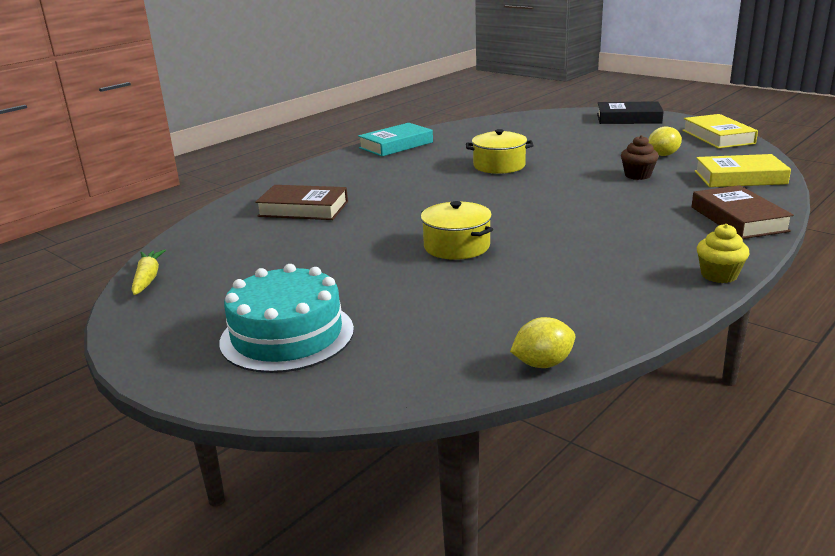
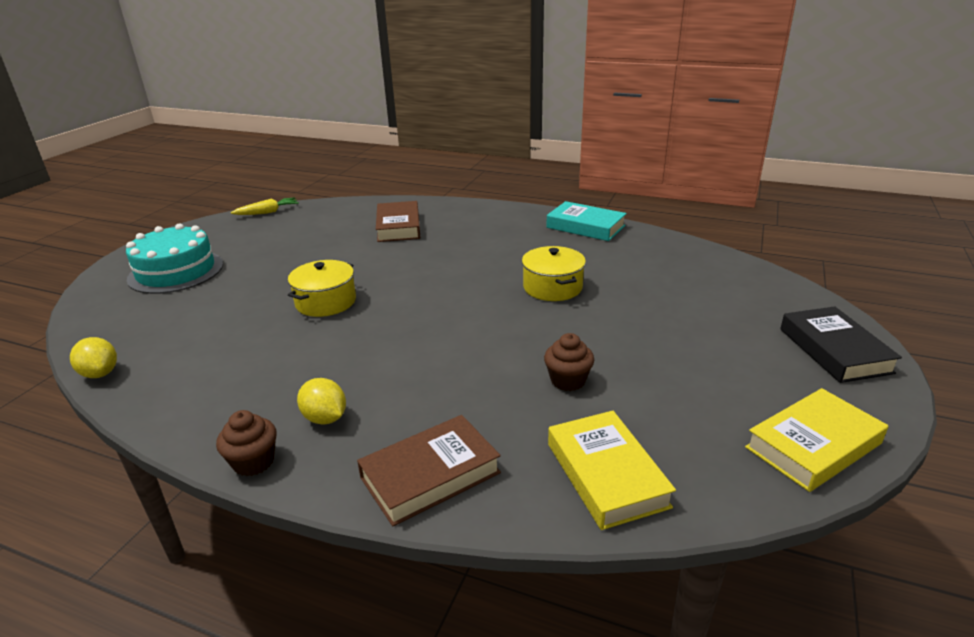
camera: 70 degrees right, 5 degrees up
yellow lemon [648,126,682,156] -> yellow lemon moved to [297,378,346,425]
yellow cupcake [697,224,750,283] -> brown cupcake [216,410,277,476]

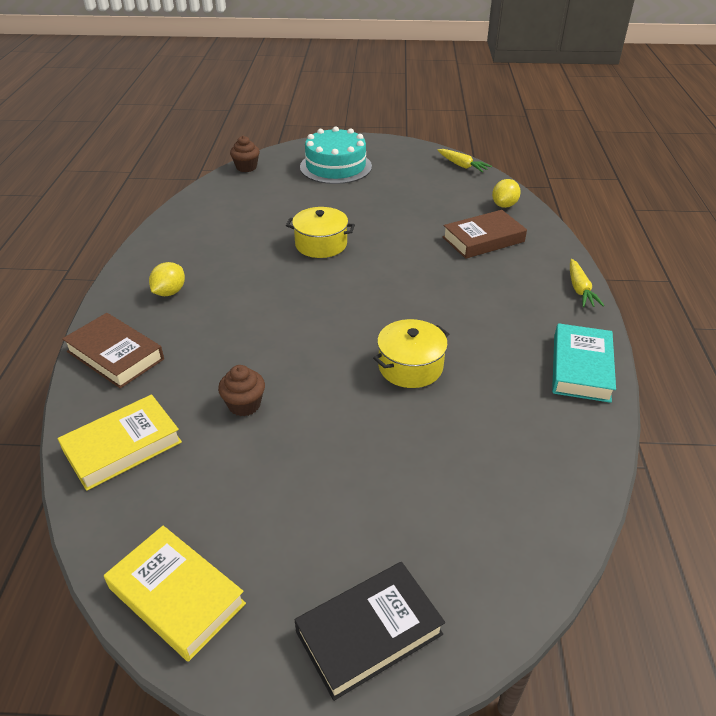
camera: 70 degrees right, 10 degrees up
yellow lemon [70,337,117,378] -> yellow lemon moved to [492,179,521,208]
brown cupcake [216,410,277,476] -> brown cupcake moved to [230,136,260,172]
none -> yellow carrot [570,259,605,307]

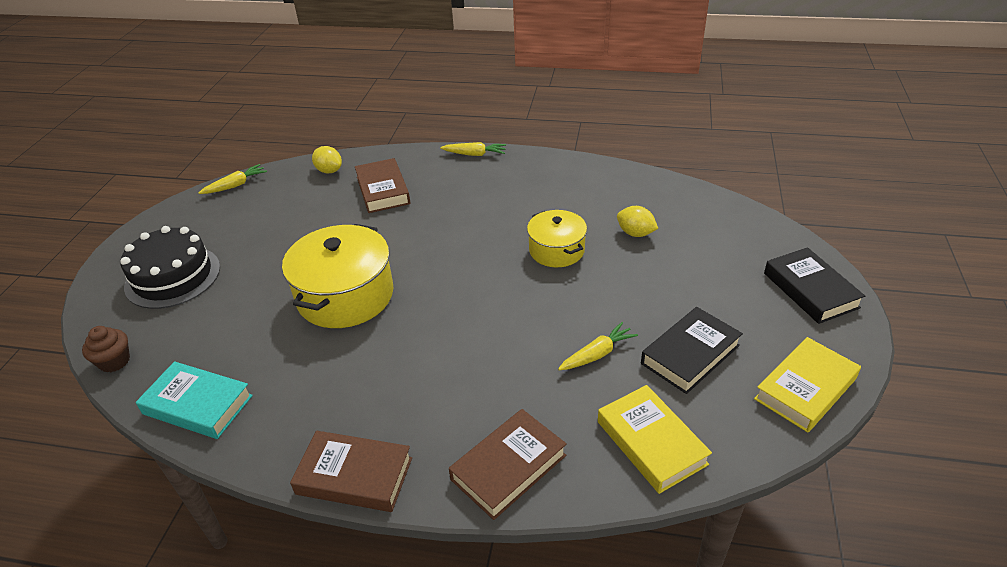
camera: 80 degrees left, 0 degrees up
yellow lemon [149,262,185,296] -> yellow lemon moved to [617,206,658,237]
brown cupcake [218,365,265,416] -> yellow carrot [558,322,638,370]
yellow pot [286,207,355,258] -> yellow pot [282,224,393,328], size x1.66
turquoise cake [300,126,372,184] -> black cake [120,226,220,309]
turquoise book [552,323,616,403] -> turquoise book moved to [136,361,253,439]
none -> brown book [290,431,412,512]
none -> black book [641,307,743,394]

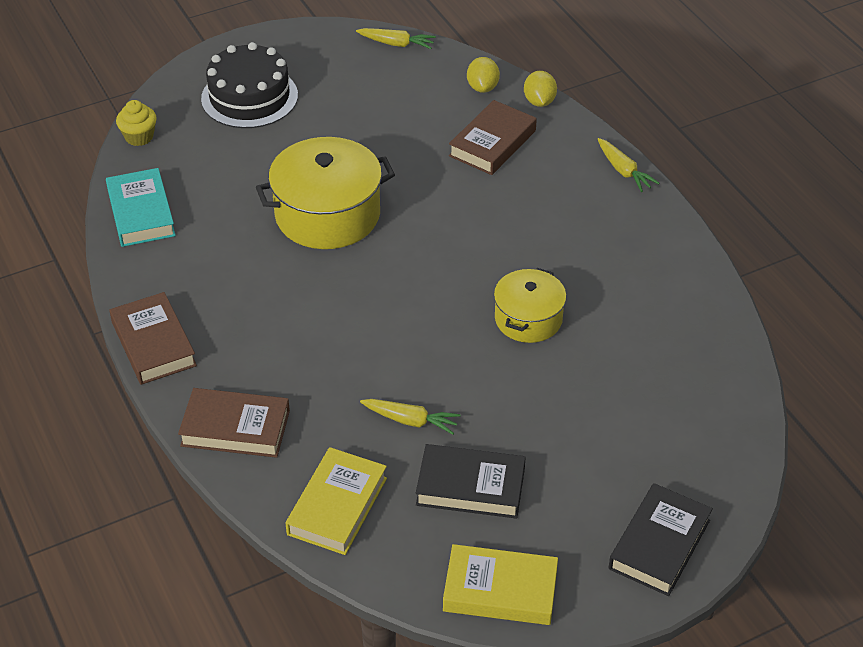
camera: 50 degrees right, 5 degrees up
brown cupcake [82,326,130,372] -> yellow cupcake [116,100,157,146]
yellow lemon [617,206,658,237] -> yellow lemon moved to [524,71,557,107]

